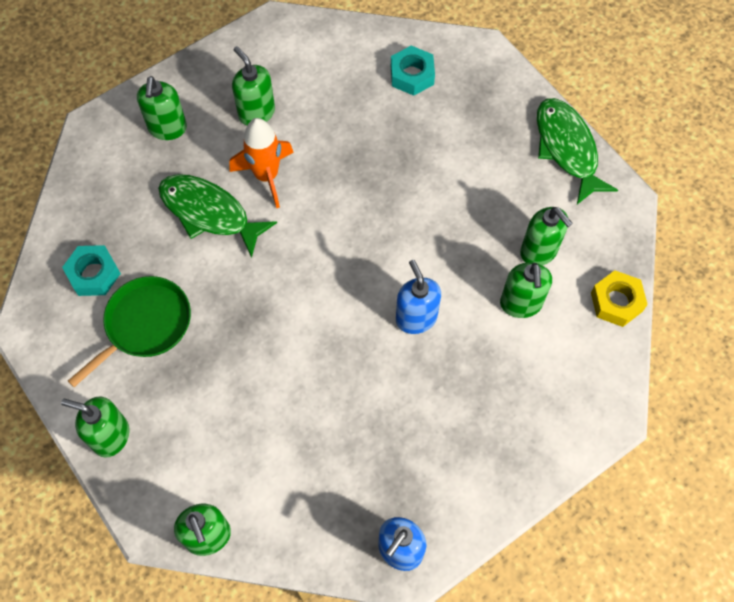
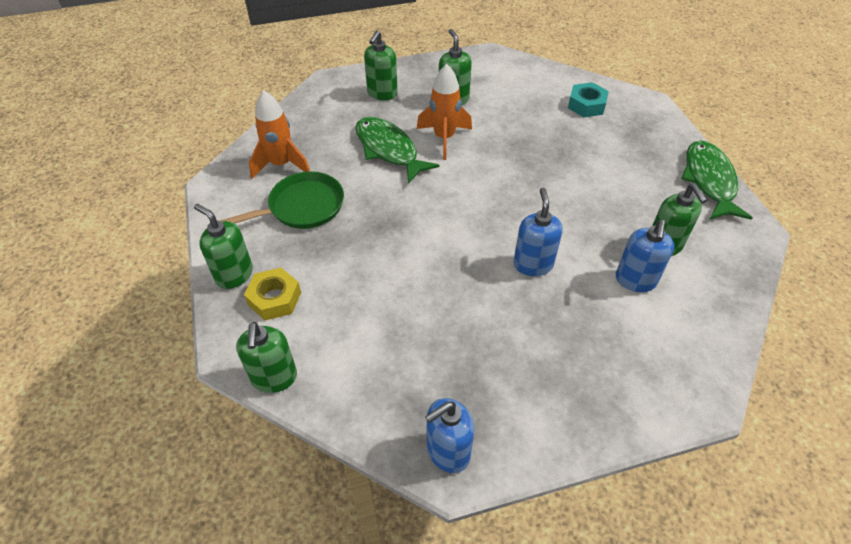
camera: 20 degrees right, 15 degrees down
turquoise nut [62,245,121,296] -> orange rocket [249,90,310,179]
green soap dispenser [500,262,552,318] -> blue soap dispenser [616,220,674,292]
yellow nut [591,270,648,327] -> yellow nut moved to [244,268,301,320]

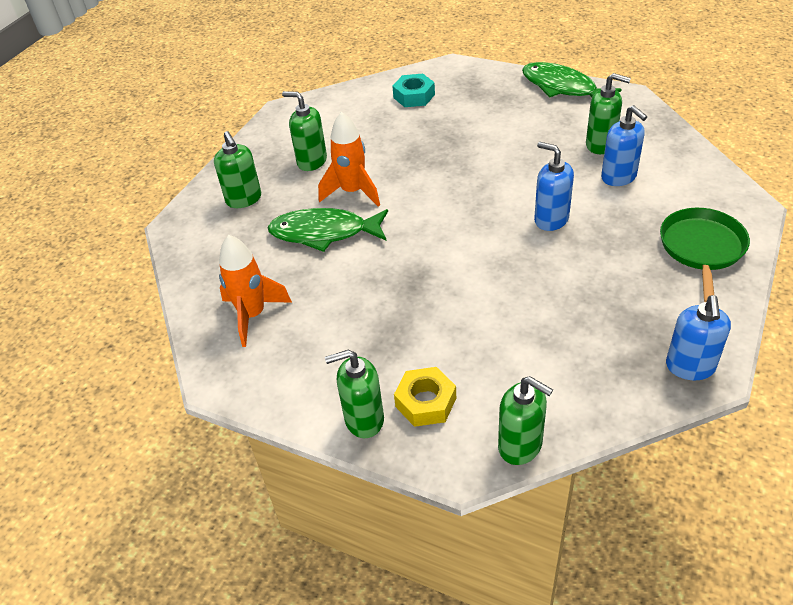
camera: 45 degrees left, 5 degrees down
green pan [220,171,344,229] -> green pan moved to [660,208,750,302]

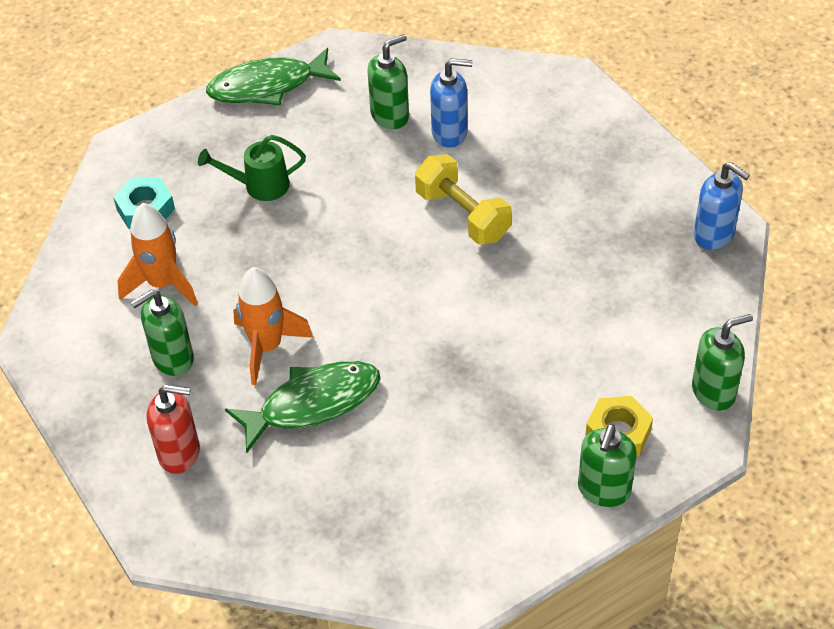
camera: 60 degrees left, 5 degrees up
green soap dispenser [214,131,261,208] -> red soap dispenser [147,385,200,474]
orange rocket [219,235,292,347] -> orange rocket moved to [117,203,198,306]
green fish [268,208,388,252] -> green fish turned 150 degrees counterclockwise [225,361,380,453]
blue soap dispenser [534,142,574,231] -> yellow dumbbell [415,154,512,245]
green pan [660,208,750,302] -> none
none -> green watering can [198,135,306,201]

